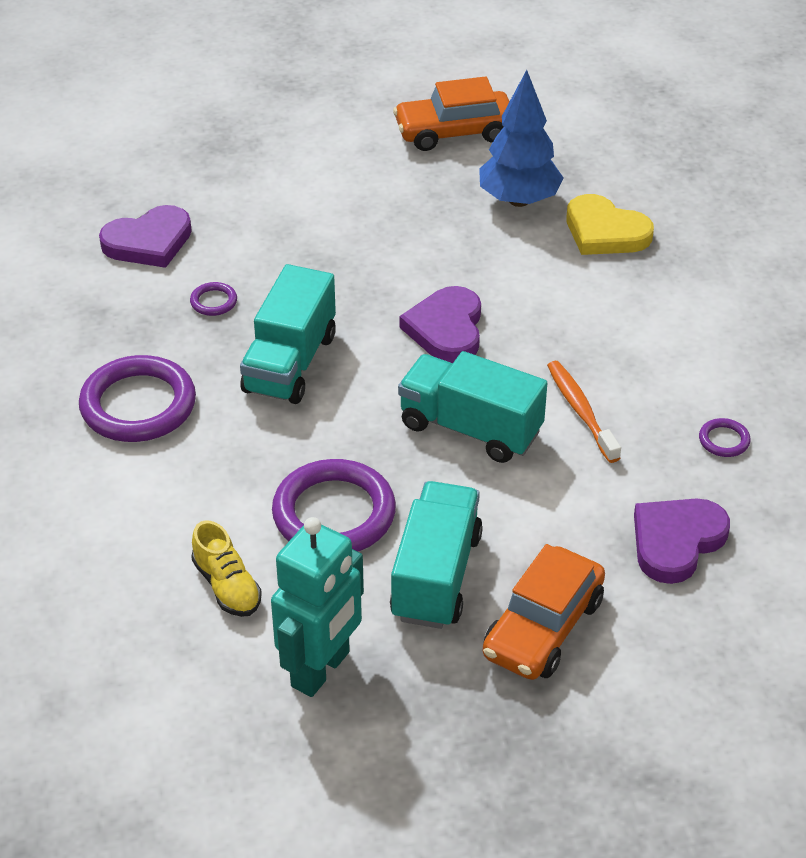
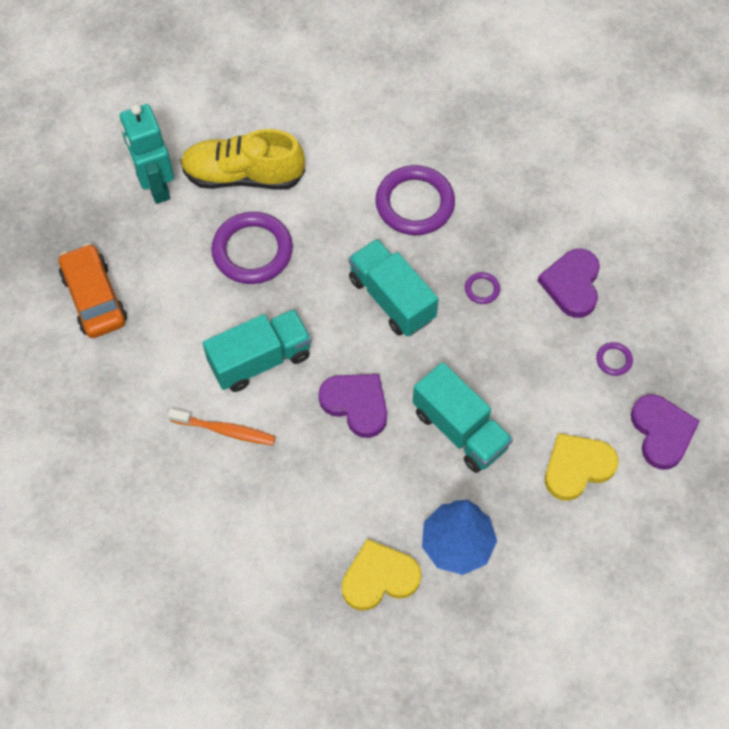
camera: 125 degrees right, 20 degrees up
yellow shoe [191,520,262,617] -> yellow shoe [180,129,305,190], size x1.88
turquoise truck [390,481,483,629] -> turquoise truck moved to [413,362,513,473]
orange car [393,76,510,151] -> none
purple heart [634,498,730,584] -> purple heart moved to [631,394,700,470]
purple ring [699,418,751,457] -> purple ring moved to [596,342,633,376]
none -> yellow heart [545,433,618,501]

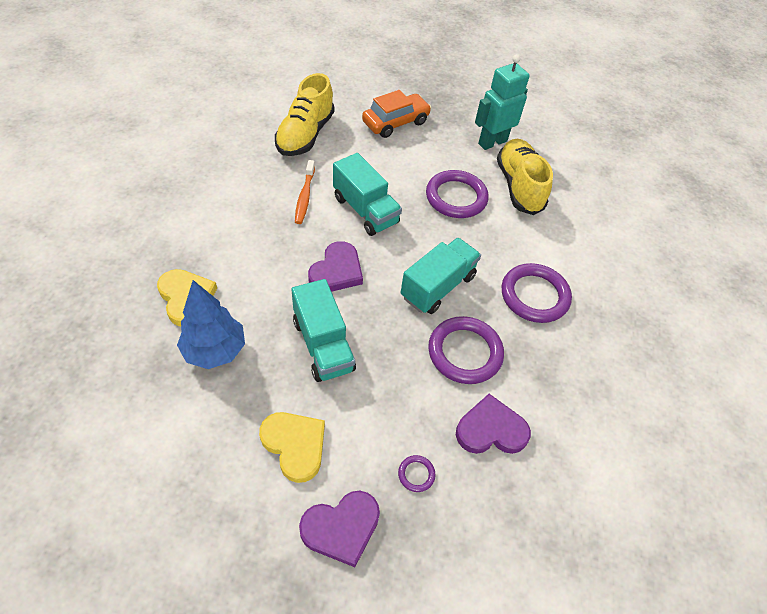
camera: 75 degrees right, 10 degrees down
turquoise truck [413,362,513,473] -> turquoise truck turned 60 degrees counterclockwise [291,279,356,382]
purple ring [465,272,500,304] -> purple ring [428,316,504,384], size x2.31
none -> yellow shoe [275,73,334,156]

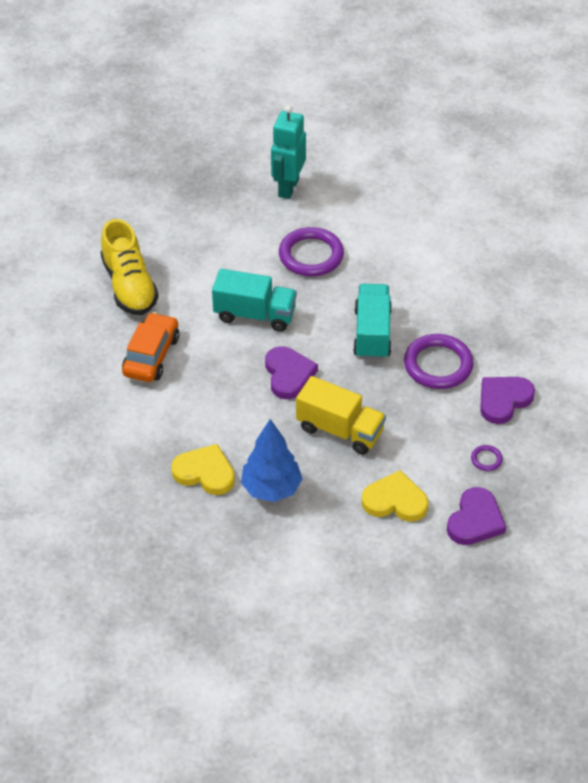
camera: 35 degrees left, 5 degrees down
turquoise truck [291,279,356,382] -> yellow truck [296,376,386,455]
orange toothbrush [295,160,315,224] -> none
orange car [362,90,432,138] -> orange car moved to [122,312,179,382]
yellow shoe [497,139,553,215] -> none
purple ring [502,263,572,323] -> none

